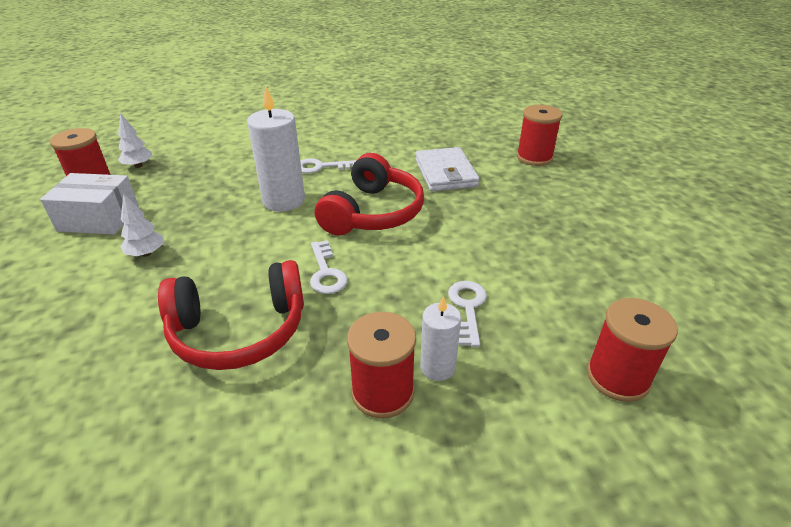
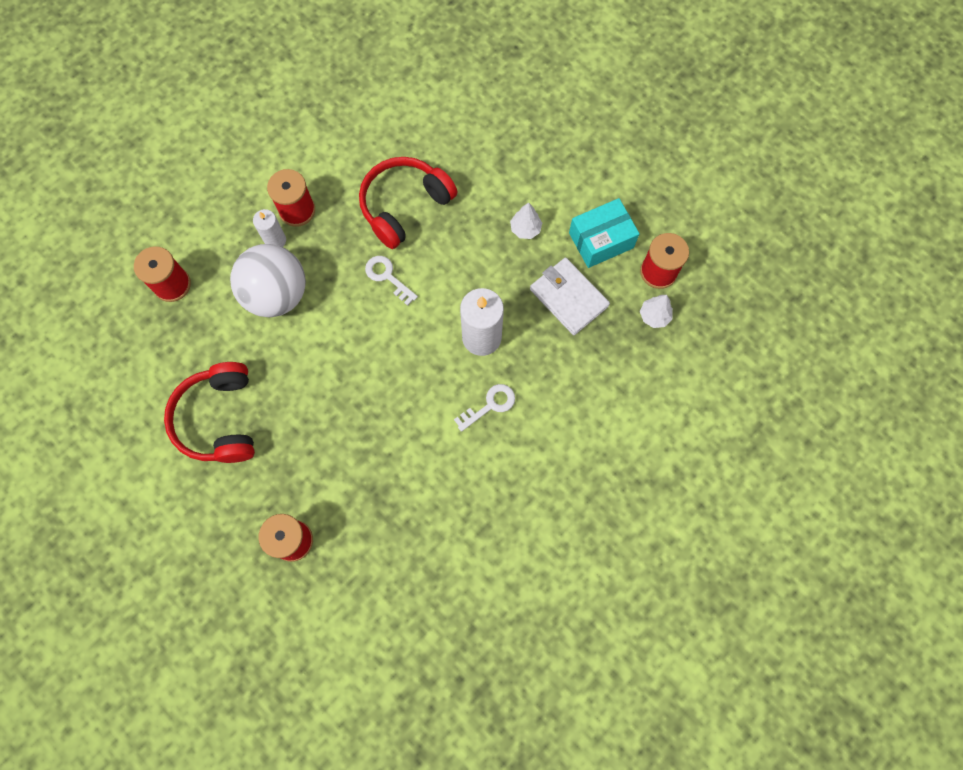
camera: 150 degrees right, 35 degrees up
white box [40,173,139,235] -> turquoise box [569,198,640,268]
red headphones [315,153,424,236] -> red headphones moved to [164,362,255,463]
white wallet [415,147,479,191] -> white wallet moved to [530,257,610,335]
white key [448,281,487,347] -> white ball [230,244,306,317]

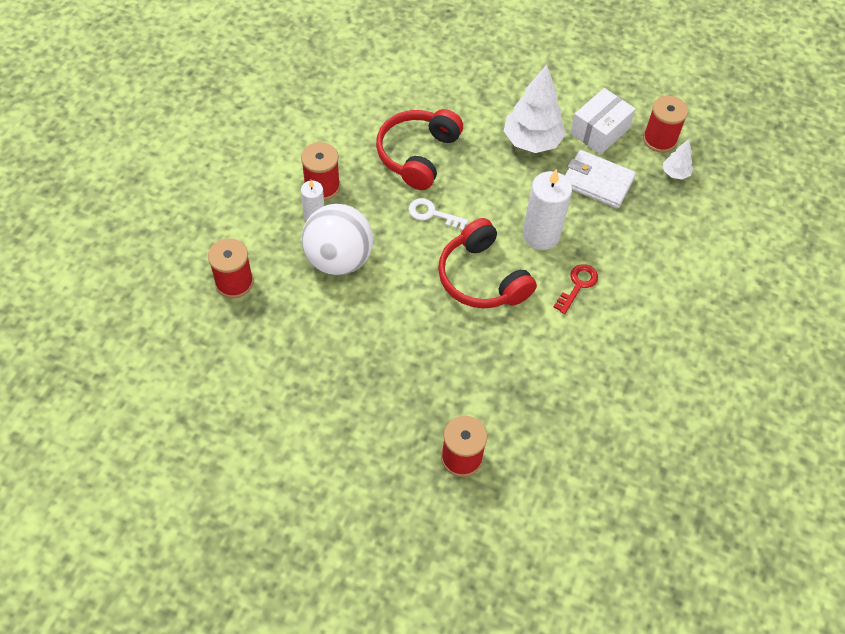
camera: 25 degrees left, 15 degrees down
red headphones [164,362,255,463] -> red headphones moved to [438,218,537,308]
white key [454,384,515,432] -> red key [554,264,598,314]
white tree [510,203,542,239] -> white tree [504,64,566,153], size x2.06
turquoise box [569,198,640,268] -> white box [570,88,636,154]

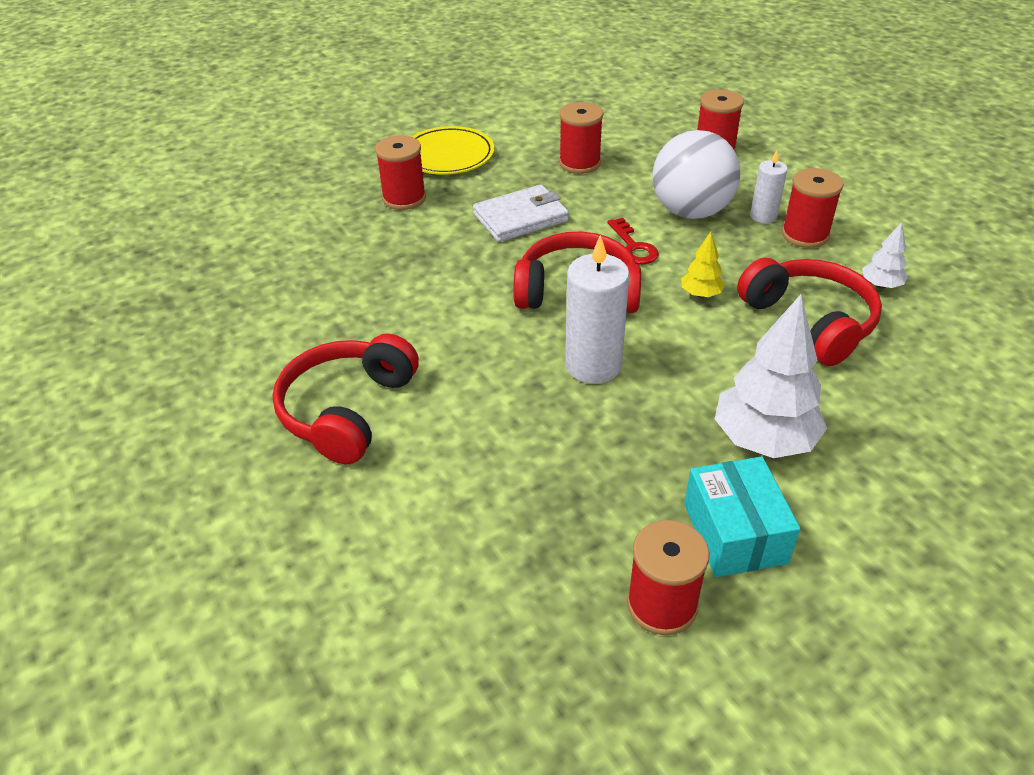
camera: 130 degrees right, 15 degrees down
white key [408,198,469,231] -> yellow tree [681,232,725,298]
red key [554,264,598,314] -> red key moved to [607,218,659,264]
white wallet [565,150,636,208] -> white wallet moved to [473,184,569,242]
white box [570,88,636,154] -> turquoise box [684,456,800,577]
white tree [663,139,693,179] -> white tree moved to [862,222,908,289]
none -> red headphones [272,333,419,464]
none -> yellow plate [412,126,494,175]
none -> red spool [559,102,603,174]

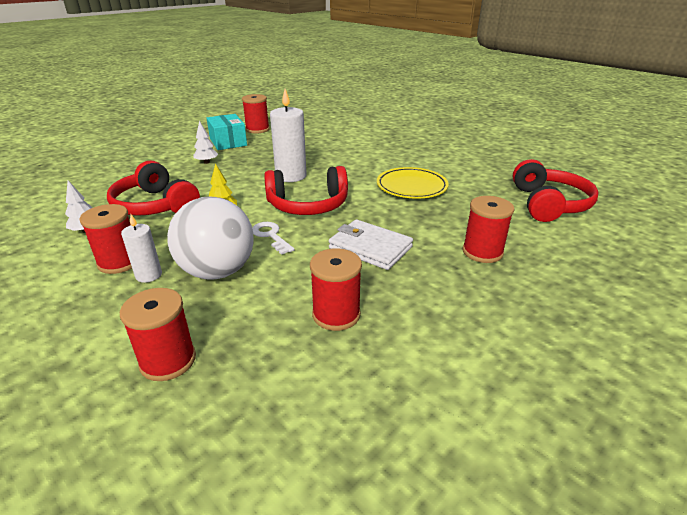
camera: 165 degrees right, 10 degrees down
red headphones [272,333,419,464] -> red headphones moved to [513,159,599,222]
yellow plate [412,126,494,175] -> yellow plate moved to [377,167,449,199]
white wallet [473,184,569,242] -> white wallet turned 75 degrees clockwise [329,219,413,270]
red key [607,218,659,264] -> white key [252,222,295,255]
white tree [715,294,827,458] -> white tree [193,121,218,164], size x0.48

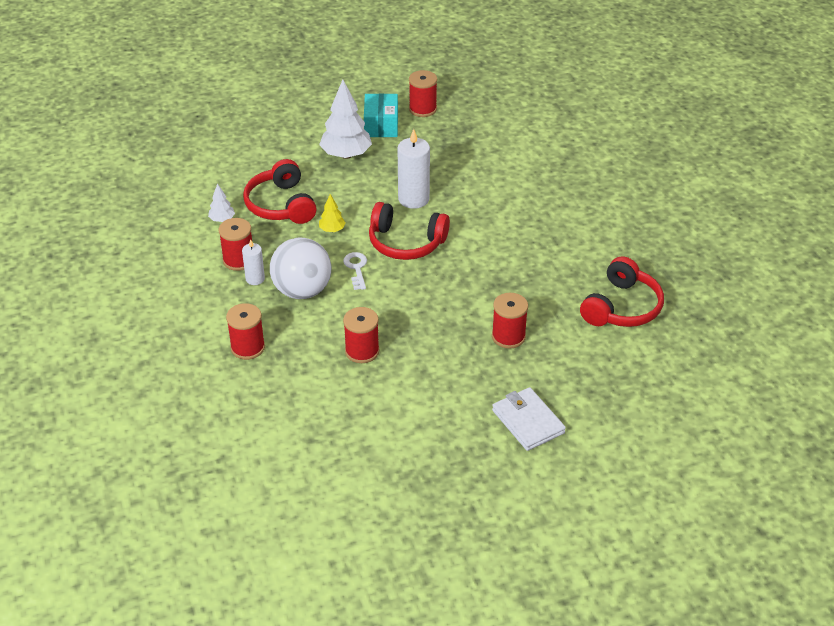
camera: 25 degrees right, 10 degrees up
white tree [193,121,218,164] -> white tree [319,79,372,159], size x2.06
white wallet [329,219,413,270] -> white wallet moved to [492,387,566,451]
yellow plate [377,167,449,199] -> none

